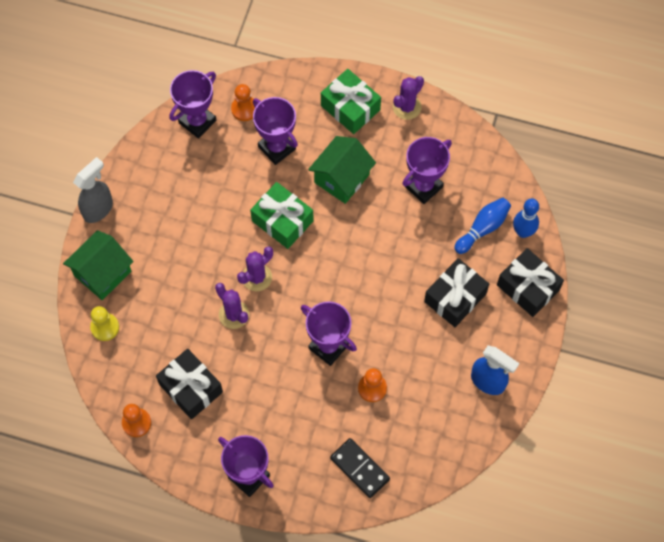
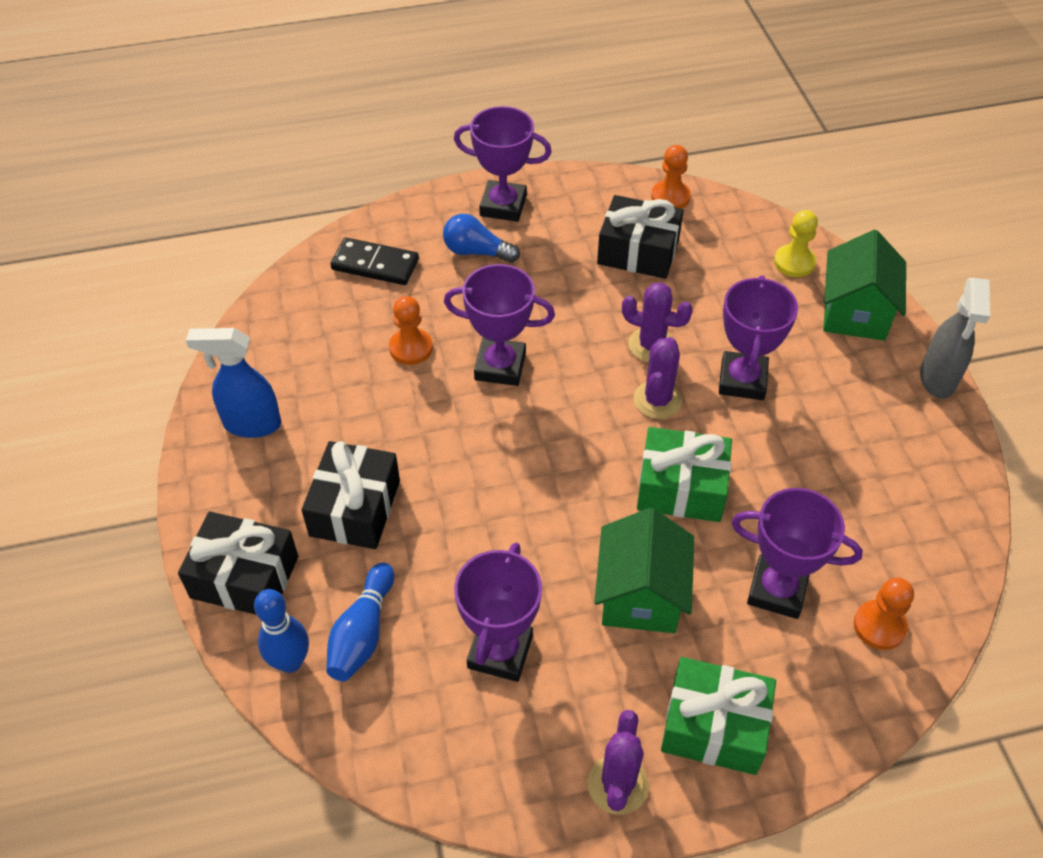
camera: 150 degrees right, 15 degrees down
purple trophy [169,70,216,139] -> purple trophy moved to [719,275,798,400]
none -> blue light bulb [443,214,520,263]

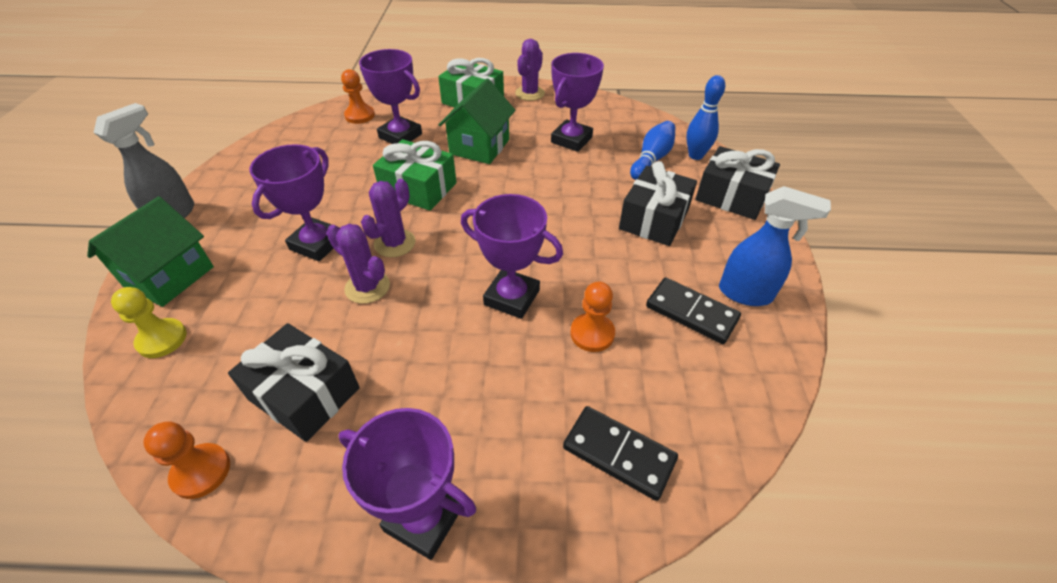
camera: 165 degrees left, 5 degrees down
blue light bulb [443,214,520,263] -> none
none -> black domino [646,277,741,344]

